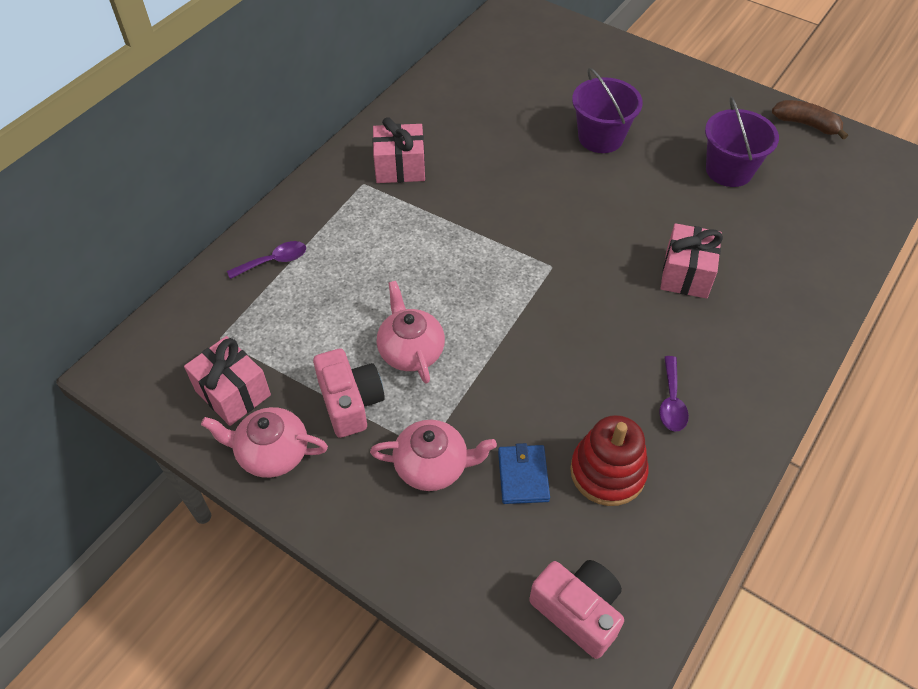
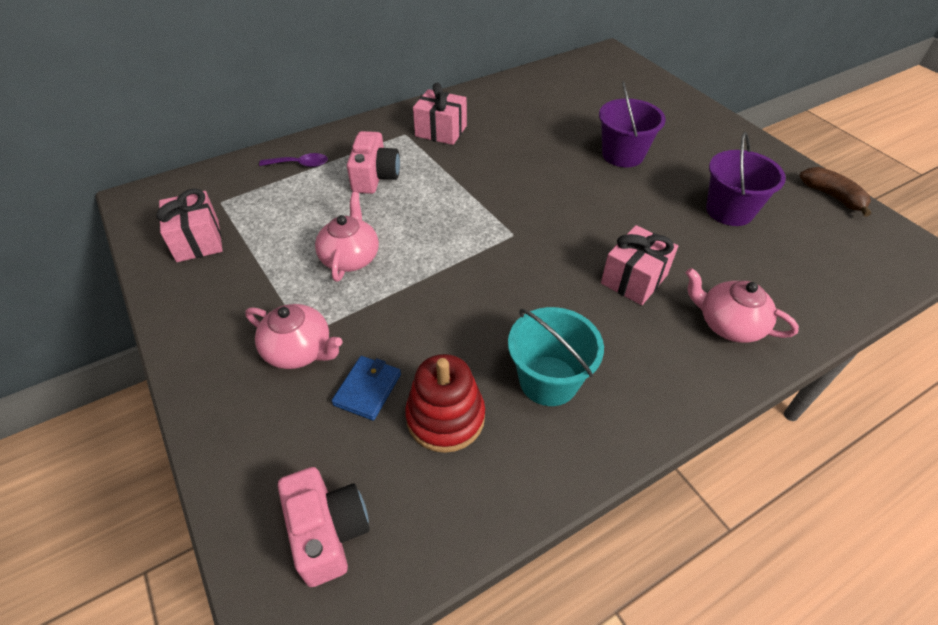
camera: 25 degrees right, 5 degrees down
pink teapot [201,407,328,478] -> pink teapot moved to [686,268,799,343]
pink camera [313,349,385,438] -> pink camera moved to [347,131,400,194]
purple spoon [659,356,689,431] -> turquoise bucket [508,307,604,406]

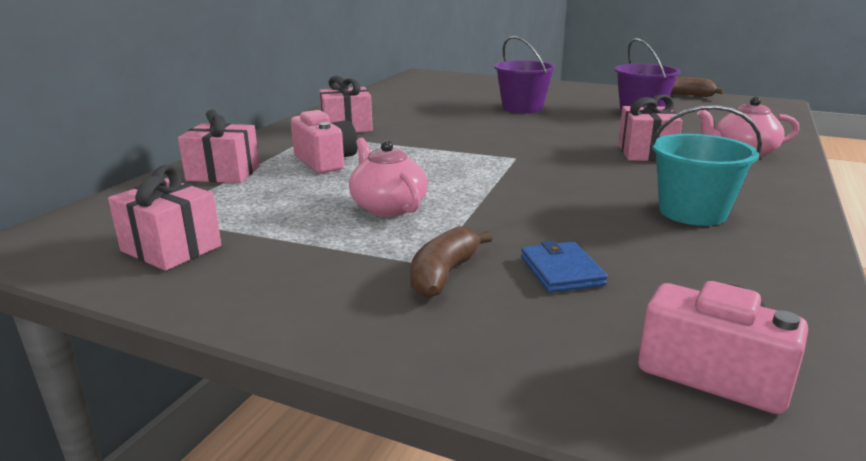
camera: 35 degrees left, 25 degrees down
pink teapot [245,304,342,369] -> brown banana [410,226,493,298]
purple spoon [259,153,328,167] -> pink gift [178,110,260,183]
red stacking toy [405,354,485,453] -> none

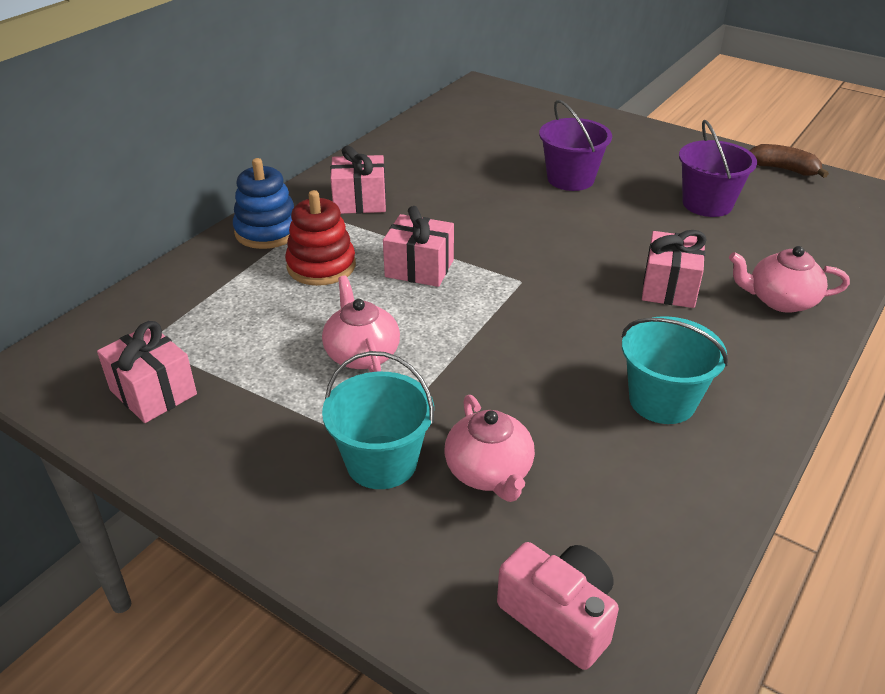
camera: 10 degrees right, 15 degrees up
pink gift [178,110,260,183] -> pink gift moved to [383,206,454,287]
pink camera [291,110,358,173] -> red stacking toy [285,190,356,286]
brown banana [410,226,493,298] -> turquoise bucket [322,351,434,489]
blue wallet [521,241,608,293] -> pink teapot [444,395,535,502]
none -> blue stacking toy [233,158,294,249]

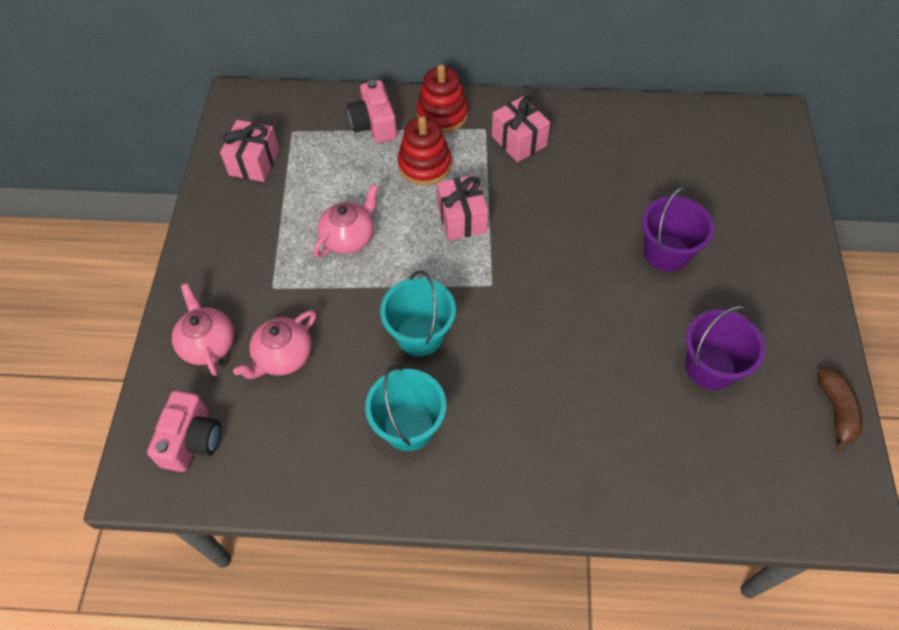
camera: 60 degrees right, 20 degrees up
blue stacking toy [233,158,294,249] -> red stacking toy [416,64,468,133]
turquoise bucket [322,351,434,489] -> turquoise bucket moved to [380,271,456,356]
pink gift [642,230,707,308] -> none
pink teapot [729,246,850,313] -> pink teapot moved to [172,283,234,376]
none -> pink camera [347,80,397,143]

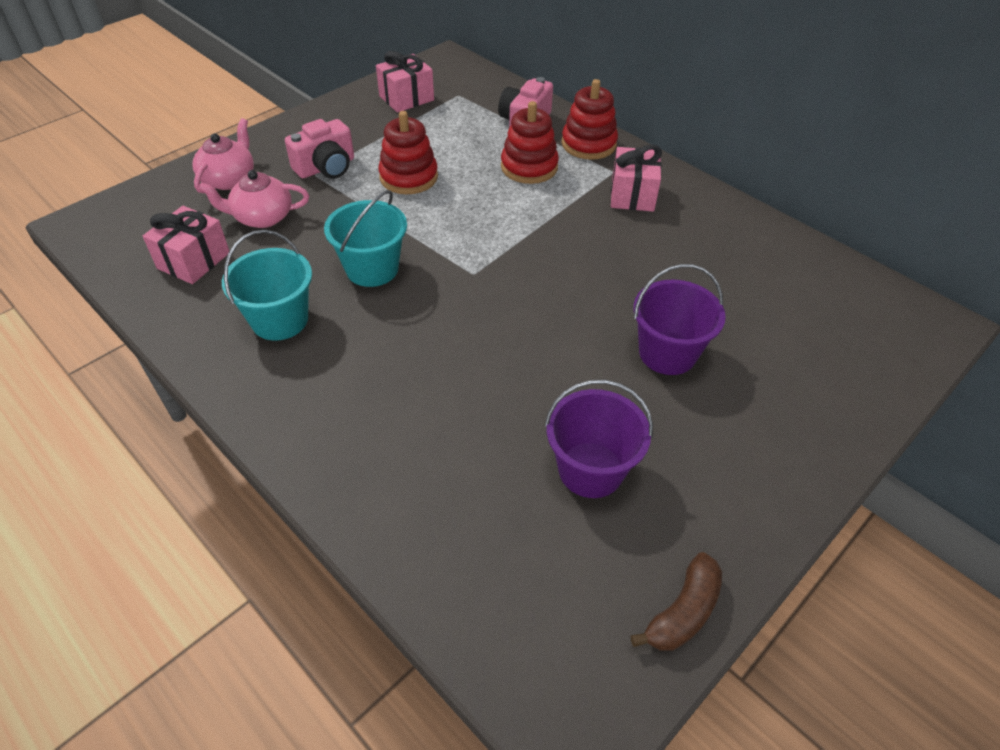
camera: 40 degrees right, 10 degrees down
pink camera [147,391,221,472] -> pink camera moved to [285,119,354,179]
pink teapot [313,184,379,257] -> red stacking toy [378,111,438,194]
pink gift [437,175,488,240] -> pink gift moved to [143,206,229,284]

